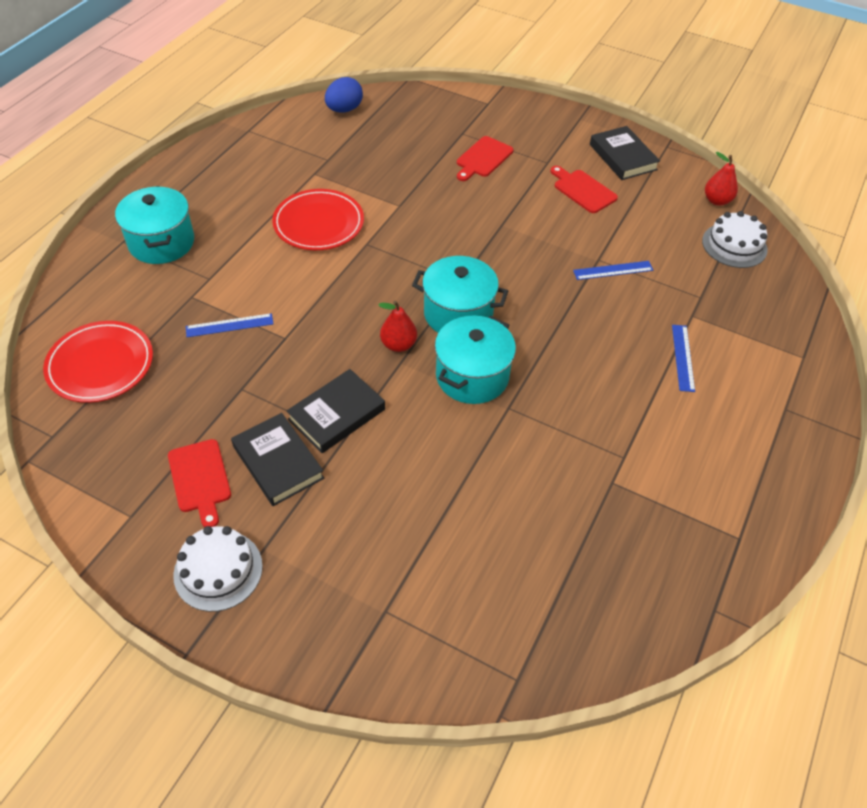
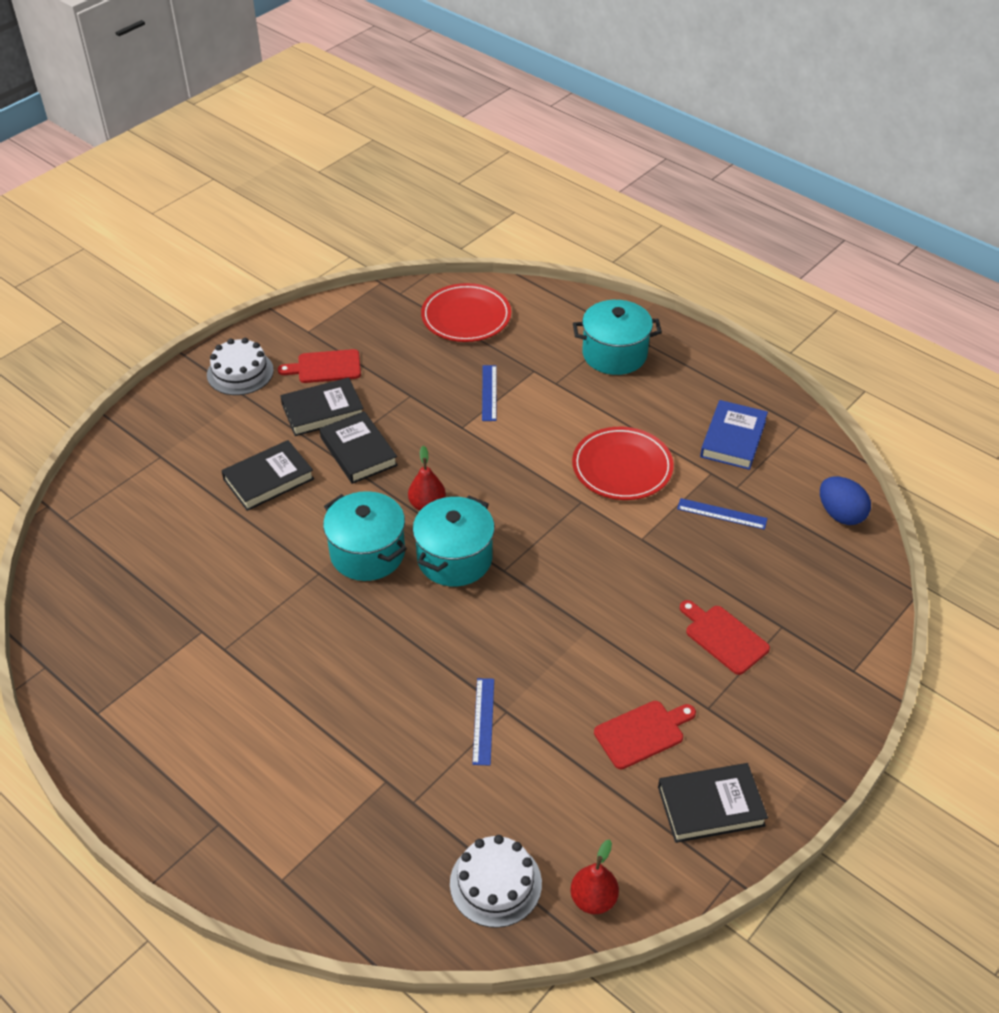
camera: 105 degrees right, 5 degrees down
blue ruler [672,325,695,392] -> blue ruler moved to [677,498,768,530]
none -> black book [221,440,314,511]
none -> blue book [700,400,768,470]

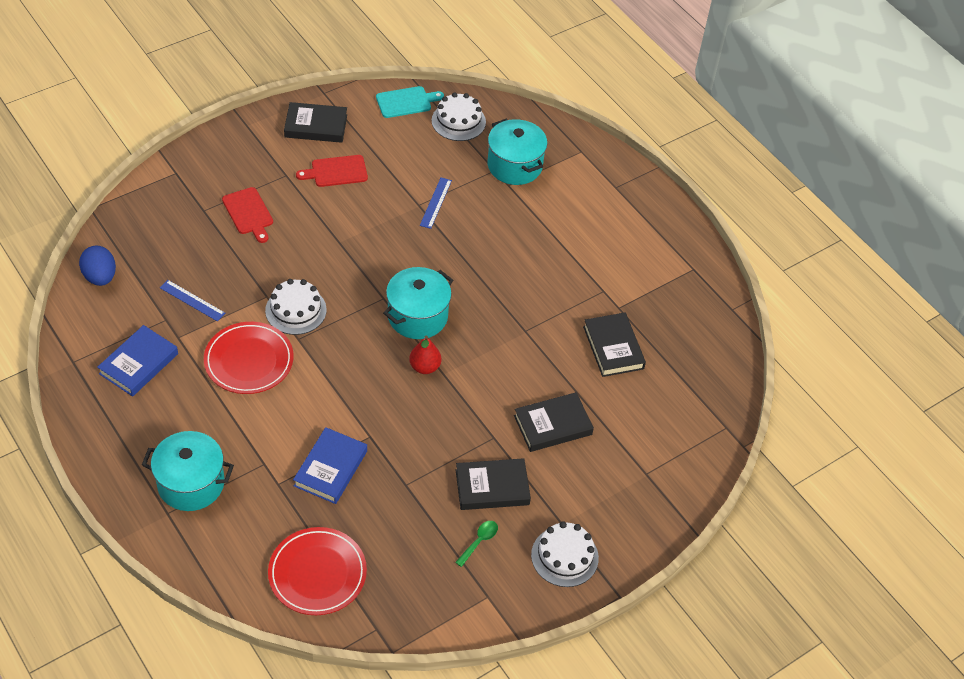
camera: 170 degrees left, 5 degrees up
red cutting board [278,349,361,383] -> green spoon [455,521,498,567]
black book [319,411,398,484] -> black book moved to [583,313,646,377]
turquoise pot [323,491,407,581] -> turquoise pot moved to [487,119,547,185]
blue ruler [482,365,497,421] -> blue book [293,427,367,504]
red pear [571,839,619,914] -> turquoise cutting board [376,86,444,118]
none -> white cake [265,279,327,335]

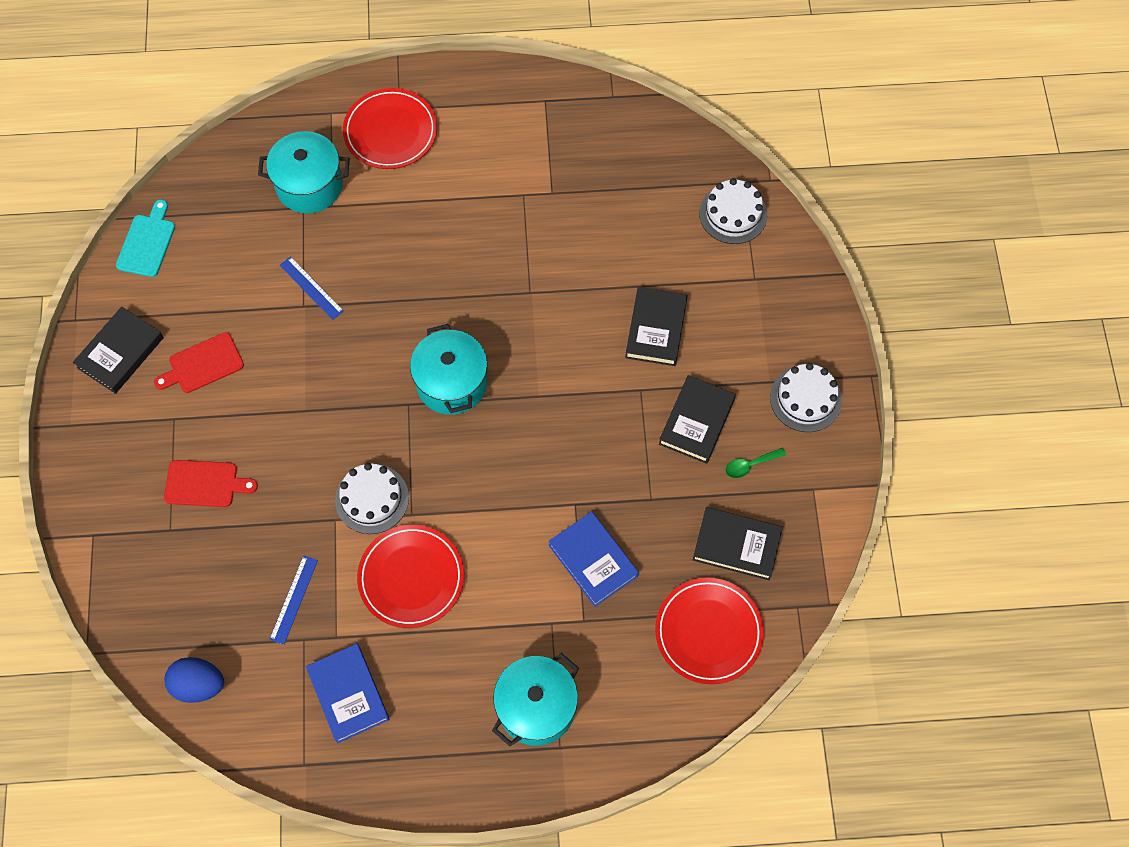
camera: 55 degrees left, 15 degrees up
blue ruler [160,280,225,321] -> blue ruler turned 45 degrees counterclockwise [269,556,318,645]
red cutting board [296,155,368,187] -> red cutting board turned 45 degrees clockwise [154,332,244,393]
red pear [409,335,441,374] -> none
white cake [432,92,486,141] -> white cake moved to [699,178,767,244]
green spoon [455,521,498,567] -> green spoon turned 90 degrees counterclockwise [725,448,786,478]
black book [583,313,646,377] -> black book moved to [693,507,783,580]
none -> red plate [343,88,437,169]

